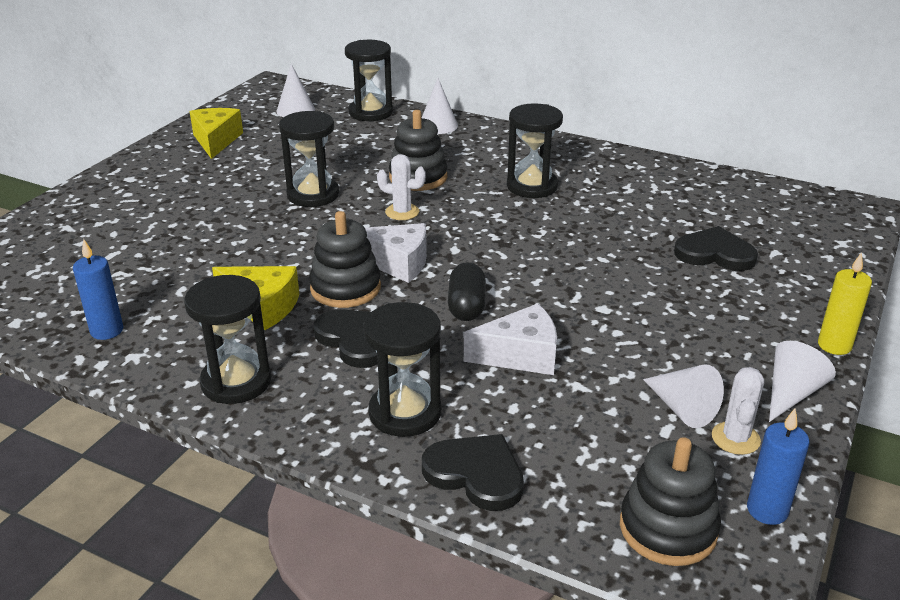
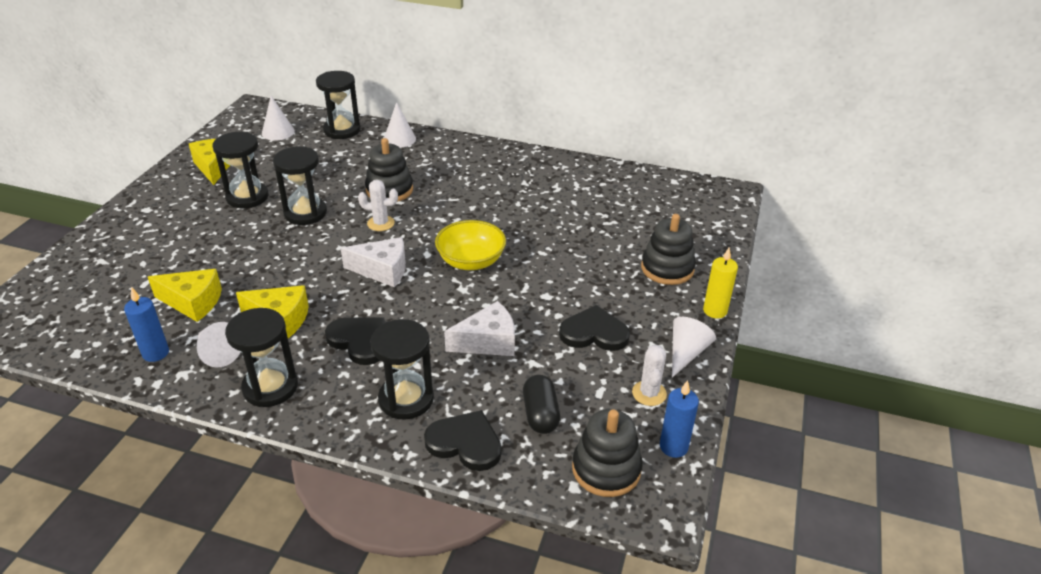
camera: 10 degrees left, 5 degrees up
black stacking toy [309,211,381,308] -> black stacking toy moved to [641,214,696,285]
black capsule [448,262,486,321] -> black capsule moved to [523,375,560,434]
black hourglass [507,103,563,198] -> black hourglass moved to [213,132,269,208]
white cone [643,364,724,428] -> white cone moved to [197,322,240,368]
black heart [674,226,758,271] -> black heart moved to [559,305,630,351]
none -> yellow cheese [148,269,222,322]
none -> yellow bowl [435,220,506,270]

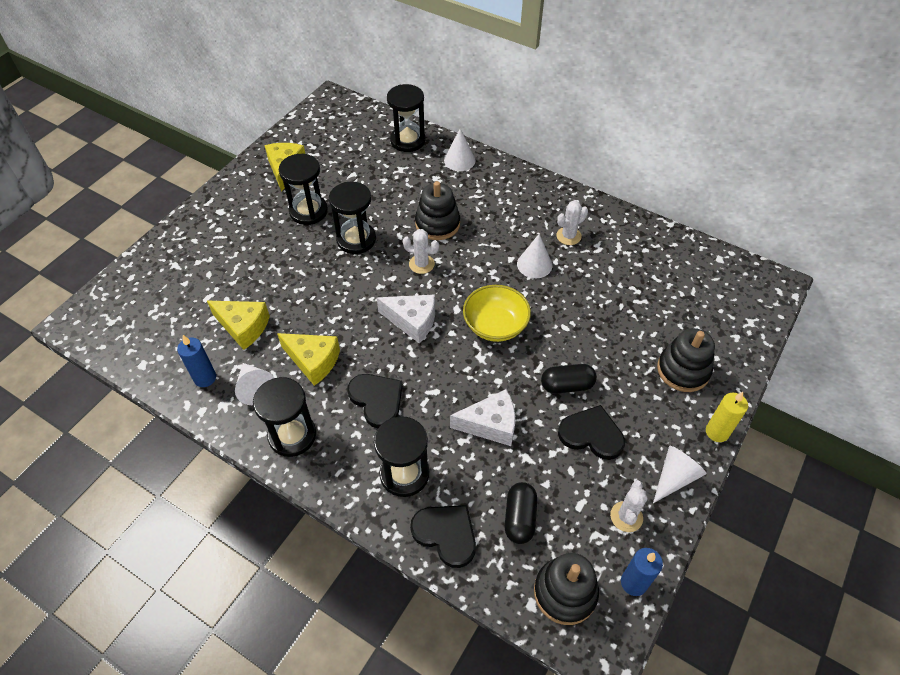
camera: 15 degrees right, 15 degrees up
white cone [262,96,295,141] -> white cone moved to [517,234,552,278]
none -> black capsule [541,364,597,394]
none -> white cactus [556,201,588,245]

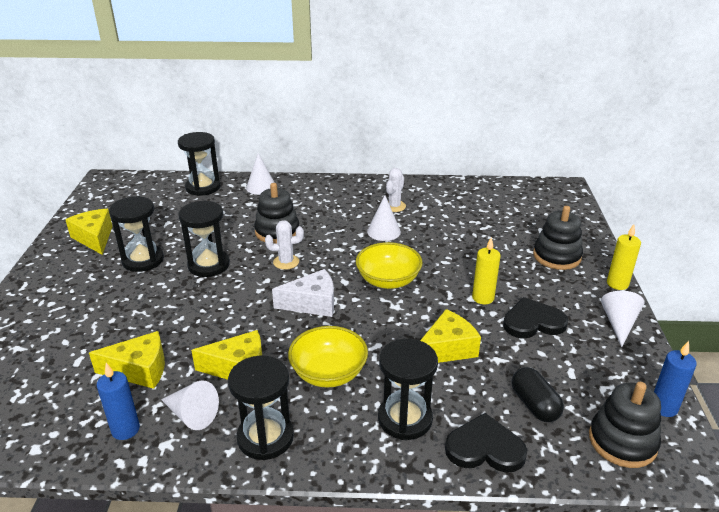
camera: 30 degrees left, 20 degrees down
black heart [347,374,403,428] -> yellow bowl [288,326,368,388]
white cheese [450,389,515,446] -> yellow cheese [420,309,481,363]
black capsule [541,364,597,394] -> yellow candle [472,237,501,304]
white cactus [610,480,647,532] -> none

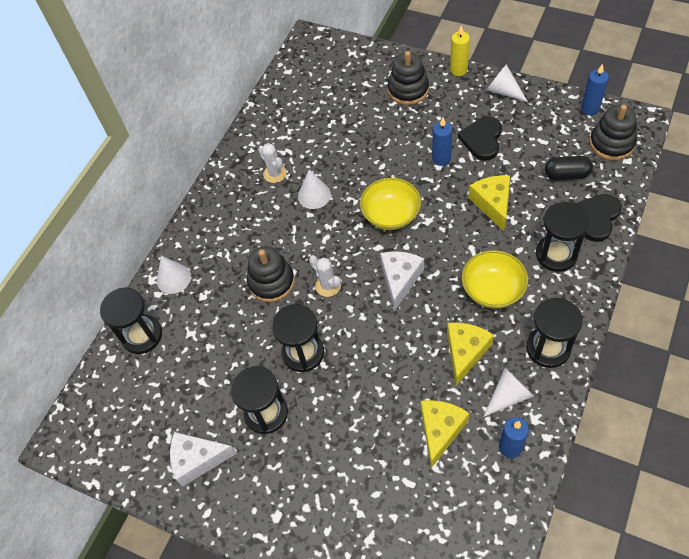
camera: 60 degrees left, 25 degrees up
yellow cheese [65,209,113,255] -> white cheese [170,432,237,487]
white cactus [265,220,304,270] -> white cactus turned 60 degrees counterclockwise [309,255,341,297]
yellow candle [472,237,501,304] -> blue candle [432,118,452,166]

